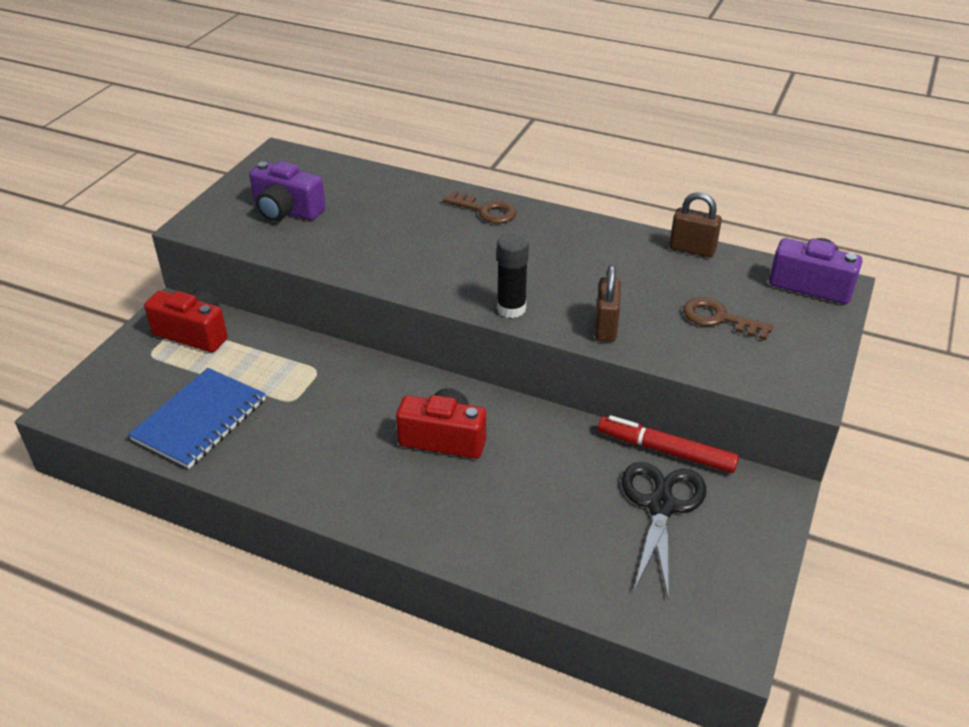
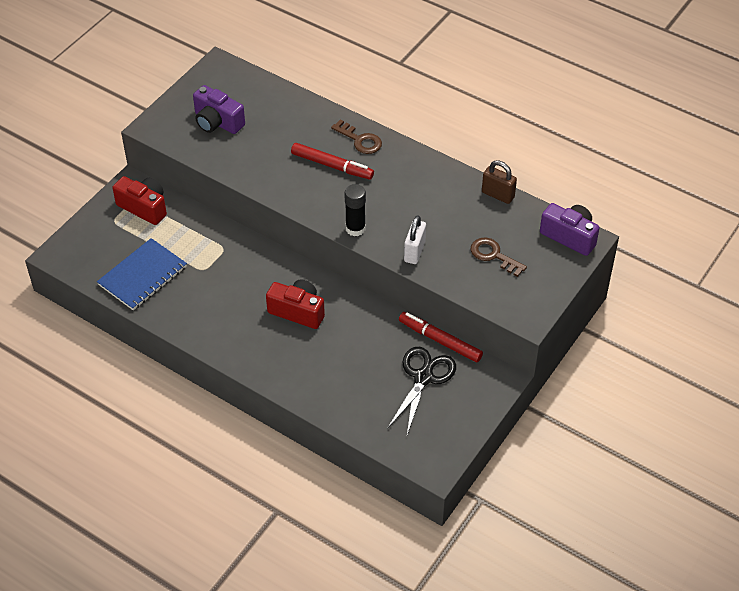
camera: 10 degrees right, 10 degrees up
brown padlock [595,265,621,342] -> white padlock [404,215,426,264]
none -> red marker [291,143,374,180]

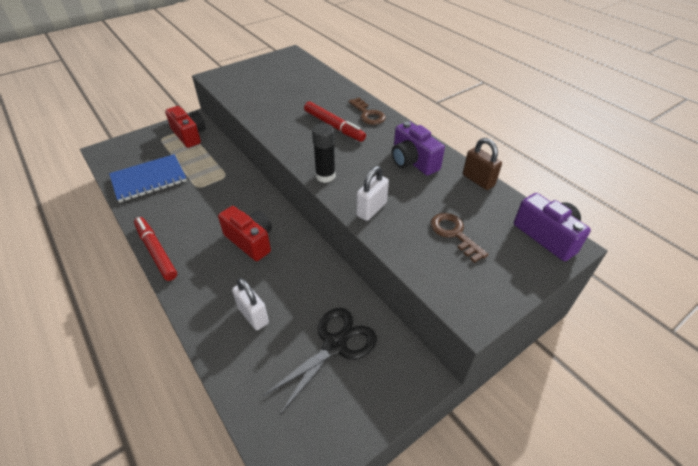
camera: 20 degrees right, 5 degrees down
purple camera [193,85,245,134] -> purple camera moved to [392,121,445,175]
red marker [399,312,483,363] -> red marker moved to [134,217,177,281]
none -> white padlock [232,278,269,330]

